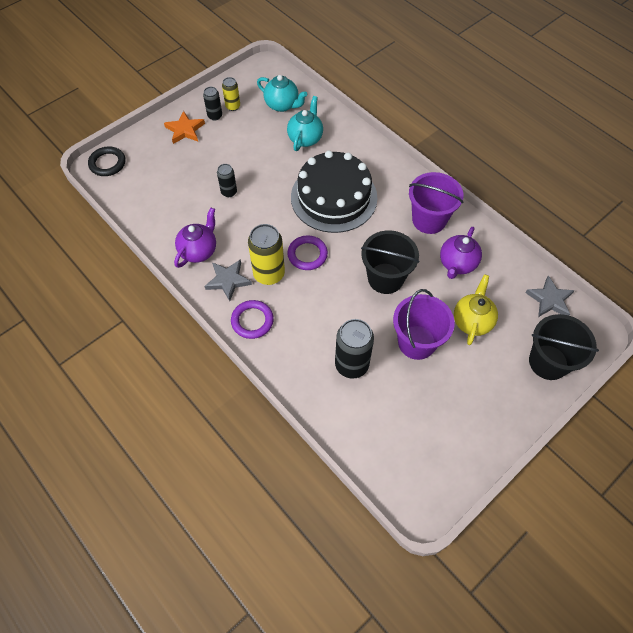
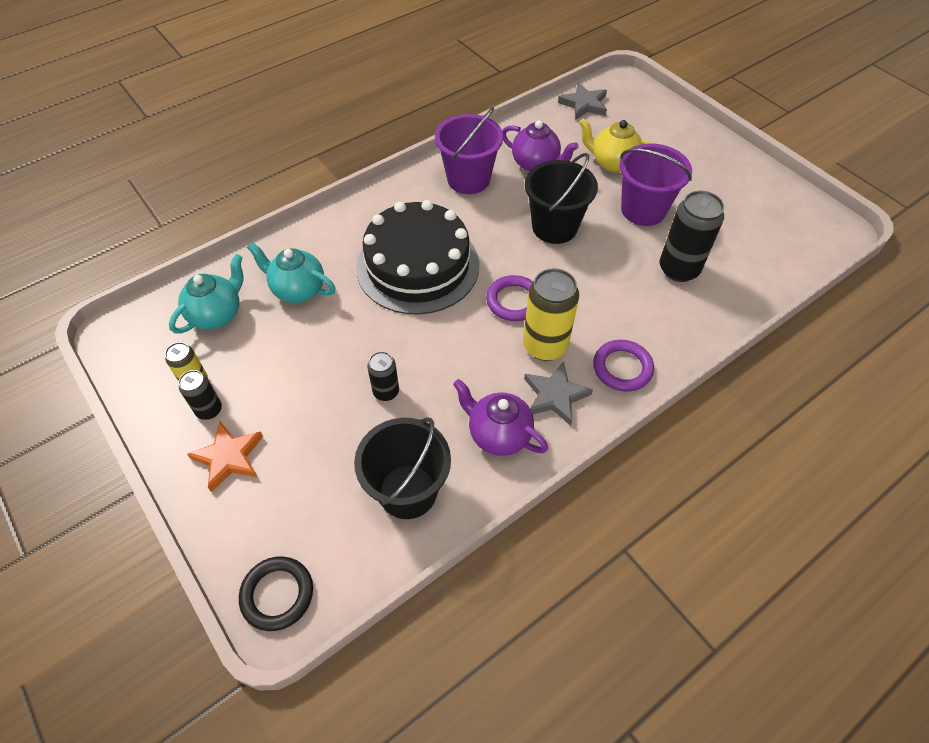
camera: 85 degrees left, 5 degrees down
black bucket [529,314,599,380] -> black bucket moved to [354,417,451,519]

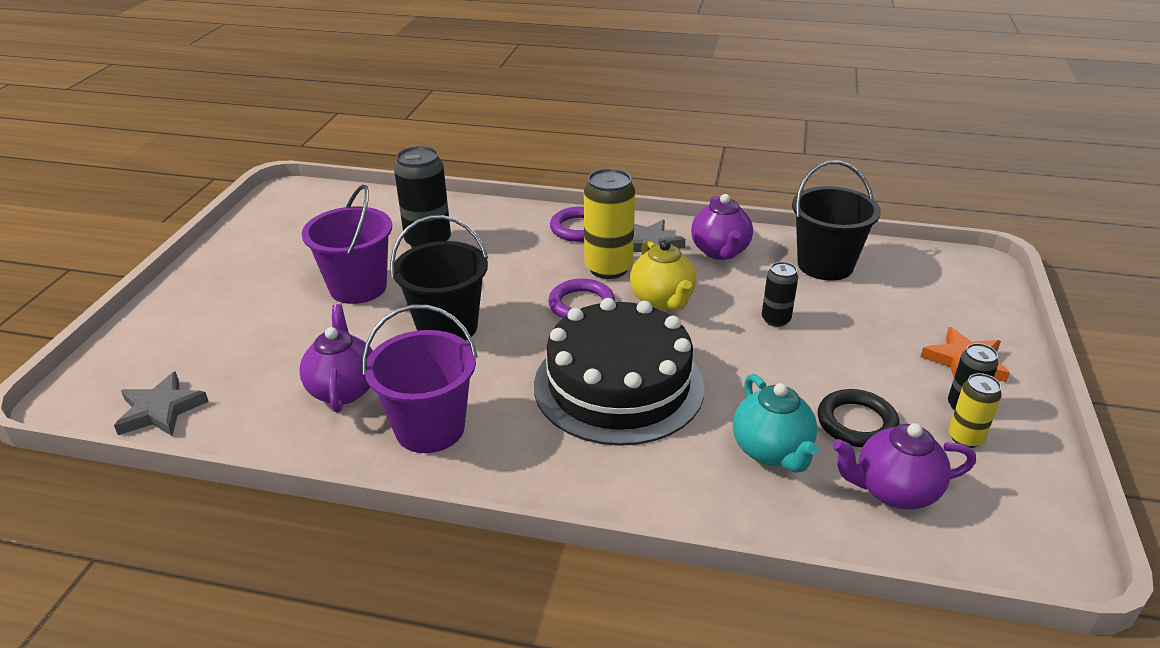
camera: 130 degrees left, 20 degrees down
turquoise teapot [169,254,243,334] -> purple teapot [833,423,976,509]
black ring [239,556,313,631] -> black ring moved to [818,389,900,447]
yellow teapot [579,118,652,173] -> yellow teapot moved to [630,240,697,310]

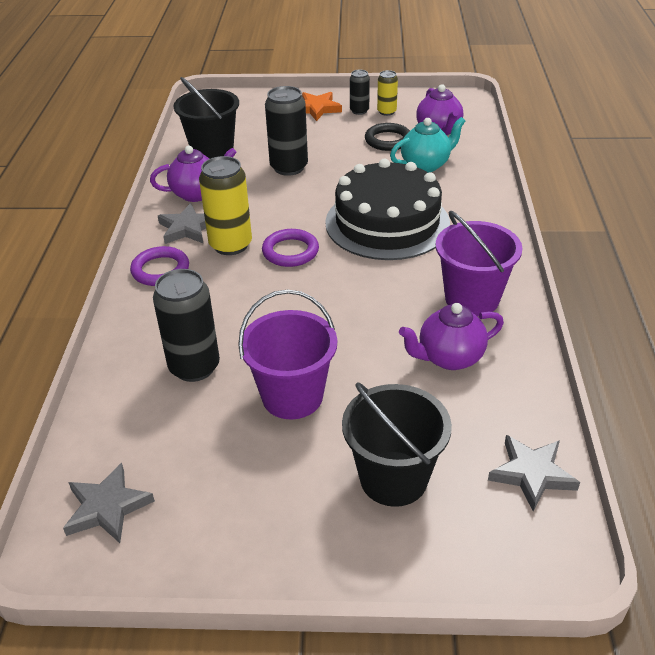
camera: 100 degrees left, 5 degrees up
black bucket [390,215,488,341] -> black bucket moved to [342,382,452,507]
yellow teapot [630,240,697,310] -> none
black can [762,262,798,327] -> black can [265,86,308,176], size x1.79
none -> grey star [63,463,155,543]

